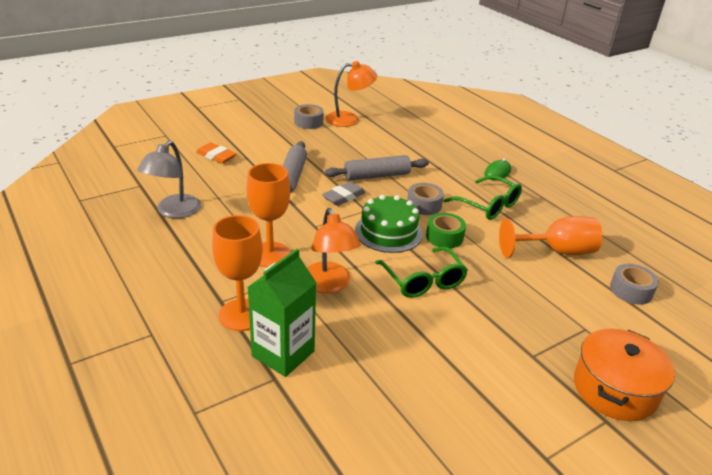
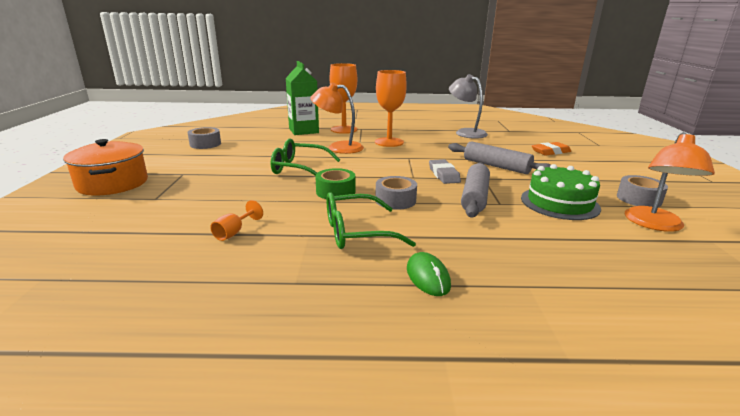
camera: 125 degrees right, 10 degrees down
green cake [355,195,423,253] -> green cake moved to [521,164,601,220]
orange goblet [499,216,603,258] -> orange goblet [210,200,263,241], size x0.46
grey tape [610,264,659,305] -> grey tape moved to [187,127,221,149]

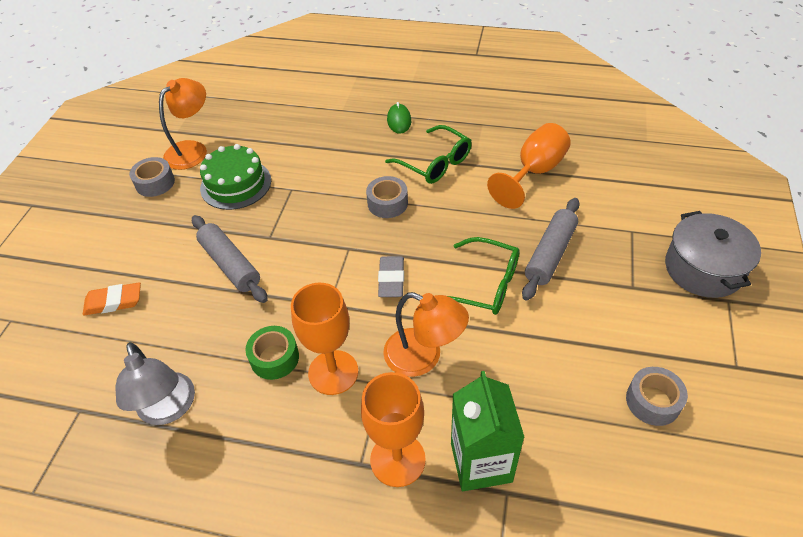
camera: 165 degrees left, 25 degrees up
orange pot [63,139,148,196] -> grey pot [665,211,761,298]
orange goblet [210,200,263,241] -> orange goblet [487,123,571,209], size x2.16
green tape [315,168,355,199] -> green tape moved to [245,326,299,380]
green glasses [327,192,416,249] -> green glasses turned 45 degrees clockwise [385,125,472,184]
grey eraser [429,159,461,184] -> grey eraser moved to [378,256,404,297]
grey rolling pin [461,162,490,218] -> grey rolling pin moved to [522,198,580,301]

